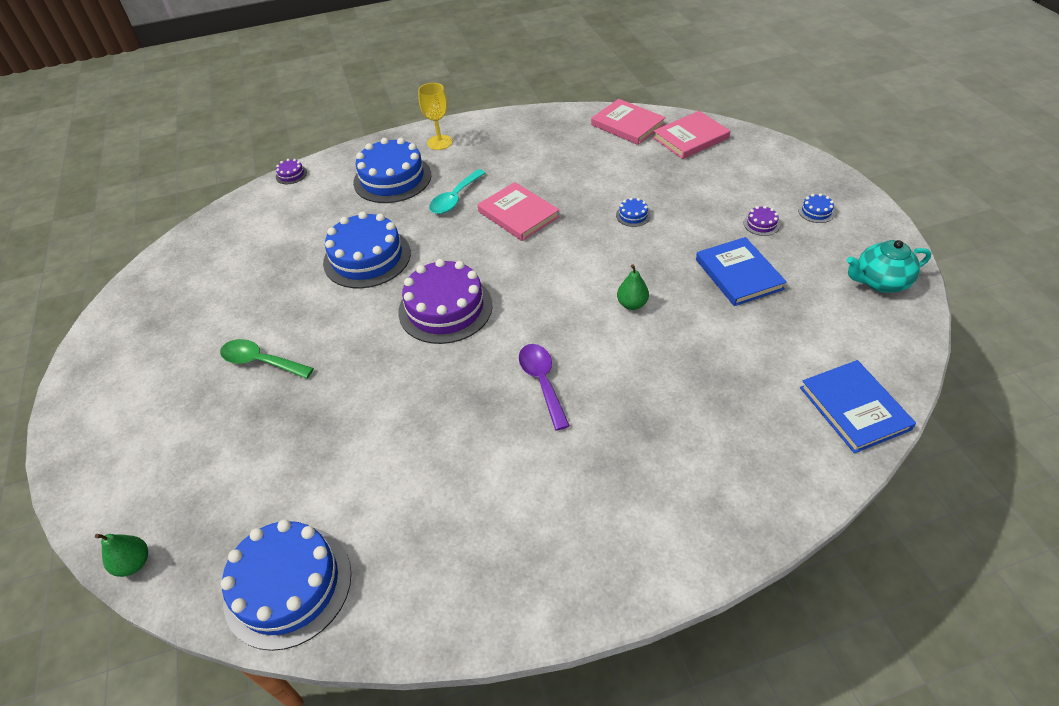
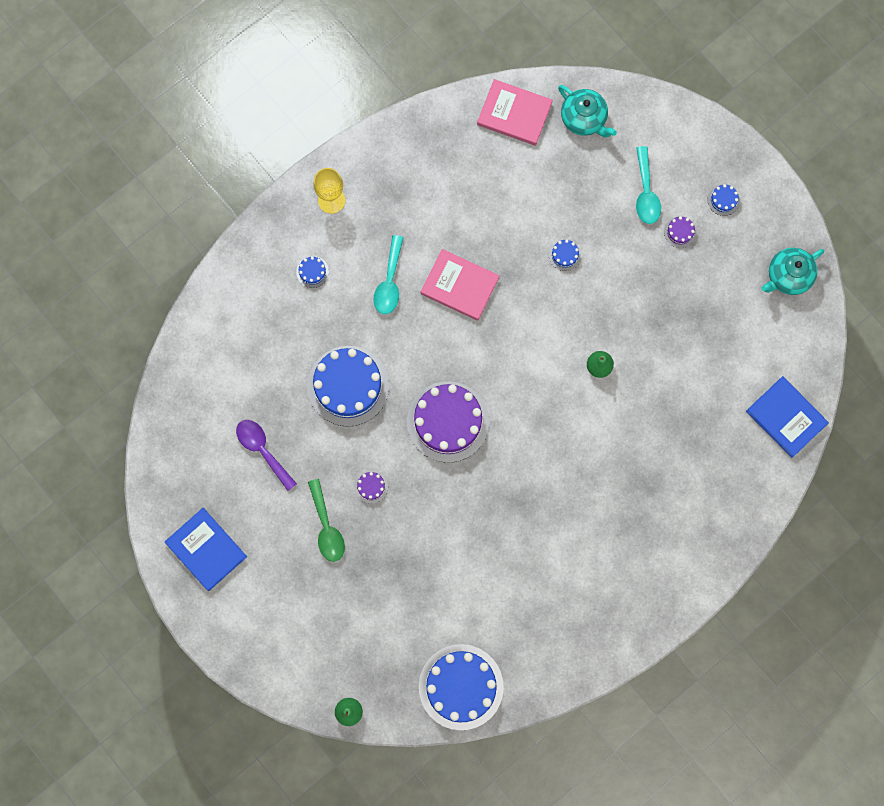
camera: 25 degrees left, 30 degrees up
green spoon [220,339,314,379] -> green spoon turned 105 degrees counterclockwise [308,479,345,562]
purple cake [276,159,307,184] -> purple cake moved to [355,470,388,504]
blue cake [353,138,432,203] -> blue cake [296,256,329,288], size x0.41
purple spoon [519,344,570,431] -> purple spoon moved to [236,420,297,491]
pink book [653,111,730,159] -> turquoise teapot [558,85,617,137]
blue book [696,237,787,306] -> blue book moved to [165,508,247,591]
none -> turquoise spoon [636,146,661,224]

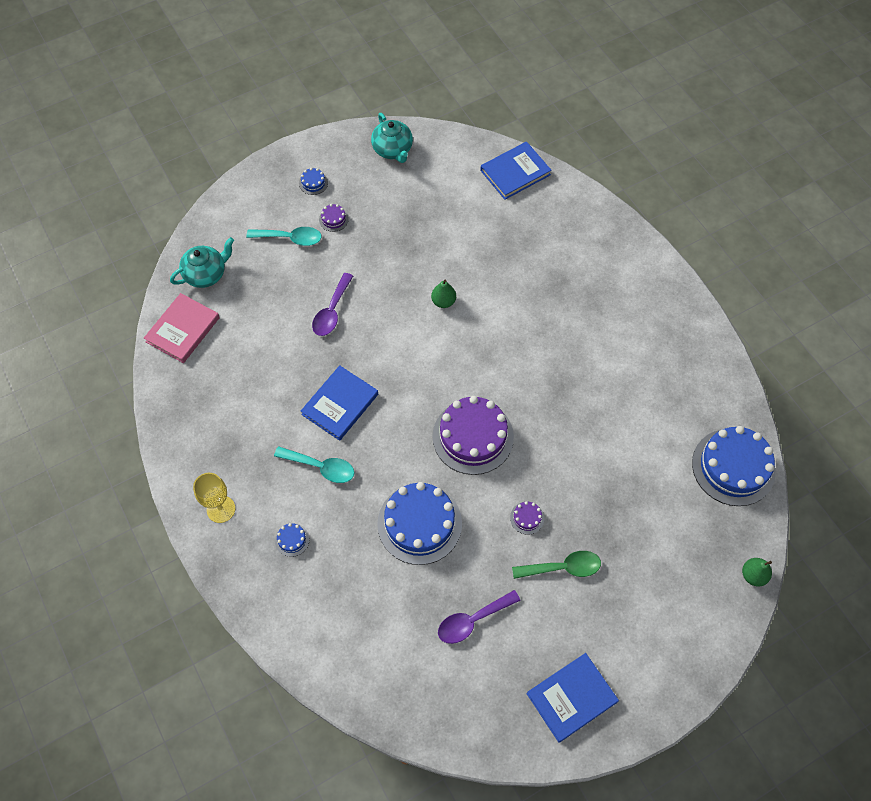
camera: 80 degrees left, 15 degrees down
pink book [421,249,499,321] -> blue book [301,365,378,441]
blue cake [549,239,581,271] -> purple spoon [312,273,353,336]

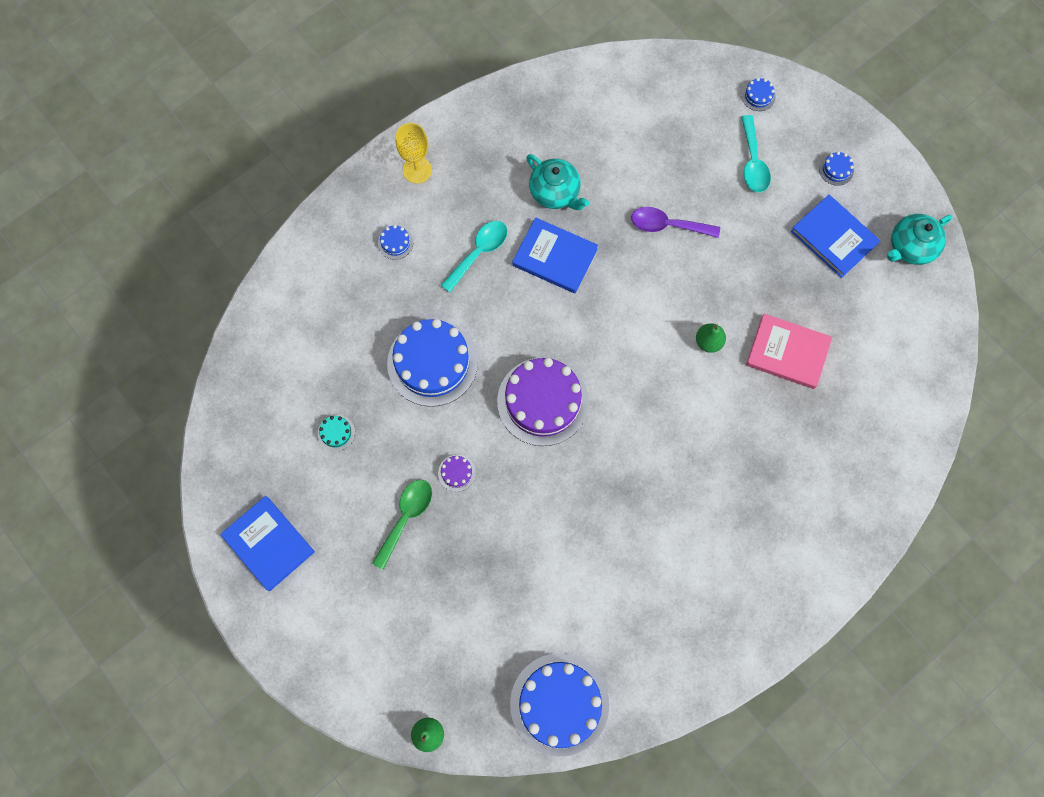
camera: 80 degrees right, 10 degrees up
pink book [144,293,220,363] -> pink book moved to [746,314,832,389]
turquoise teapot [170,237,234,288] -> turquoise teapot moved to [526,154,589,210]
turquoise spoon [274,446,355,483] -> turquoise spoon turned 150 degrees counterclockwise [441,221,507,293]
purple cake [319,204,349,232] -> none
purple spoon [438,590,521,644] -> turquoise cake [318,415,355,451]
blue book [480,142,552,200] -> blue book moved to [791,195,880,278]
green spoon [512,551,601,579] -> green spoon turned 135 degrees counterclockwise [372,480,432,570]
none -> blue cake [741,78,776,111]

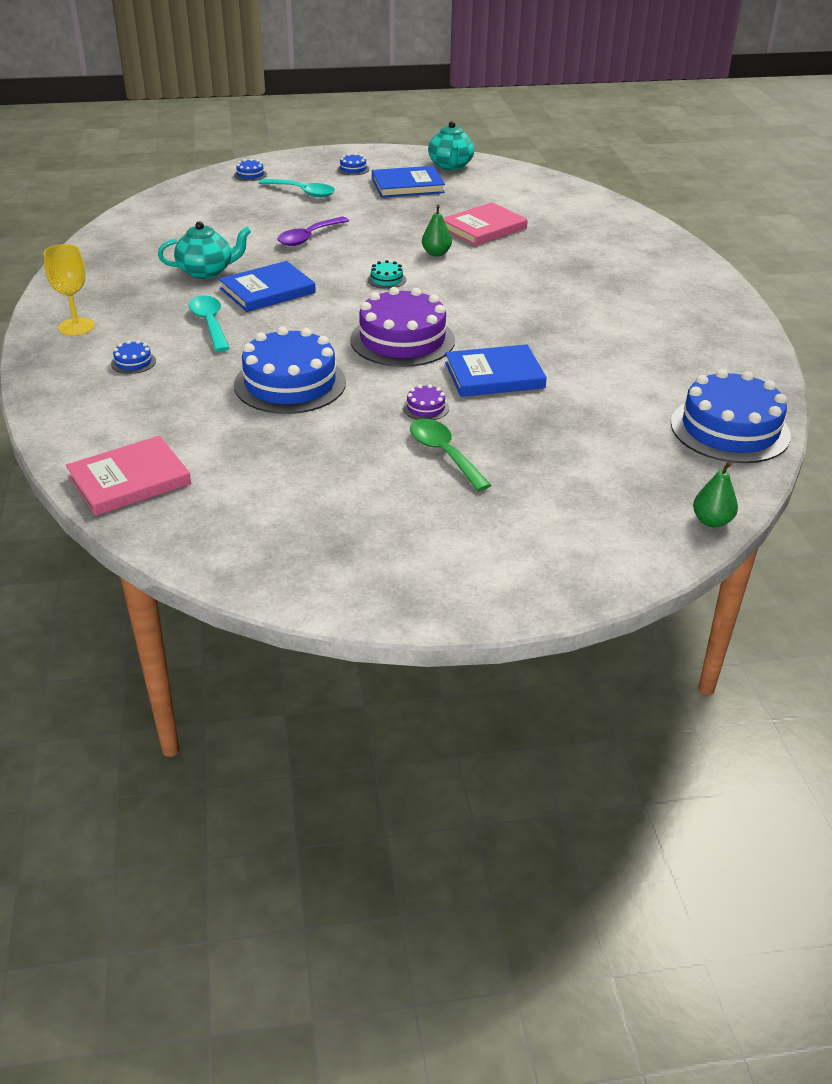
camera: 60 degrees left, 35 degrees down
blue book [220,496,315,591] -> blue book moved to [445,344,547,397]
turquoise cake [318,415,355,451] -> turquoise cake moved to [368,260,406,289]
none -> pink book [66,436,191,516]

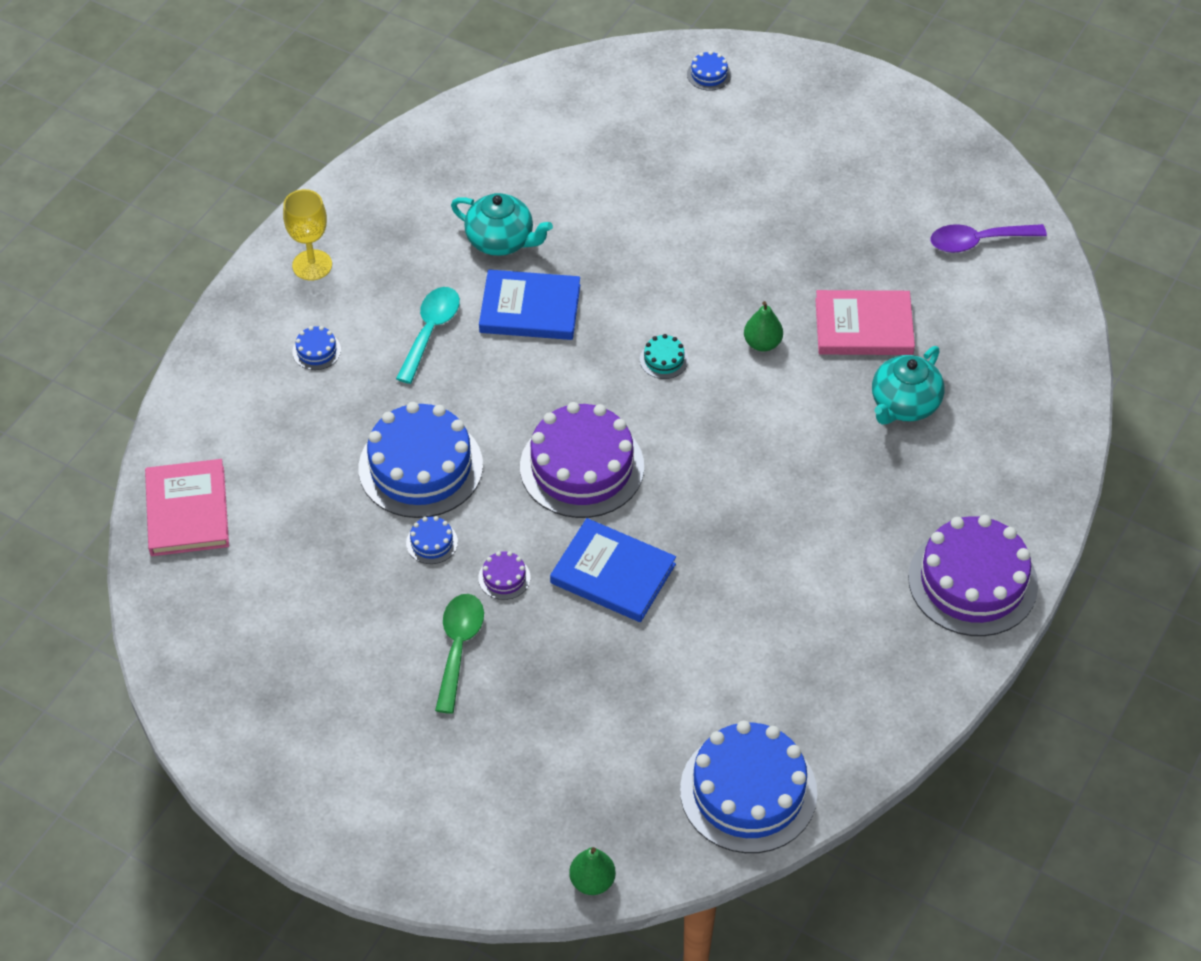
camera: 40 degrees right, 15 degrees up
pink book [66,436,191,516] -> pink book turned 75 degrees clockwise [145,459,229,556]
turquoise spoon [259,179,335,197] -> none
purple spoon [277,217,349,246] -> purple spoon moved to [930,224,1047,253]
blue cake [337,153,369,175] -> blue cake moved to [406,516,458,564]
blue book [372,166,445,198] -> none
turquoise teapot [428,121,474,170] -> turquoise teapot moved to [872,346,944,425]
none -> purple cake [908,515,1038,636]

